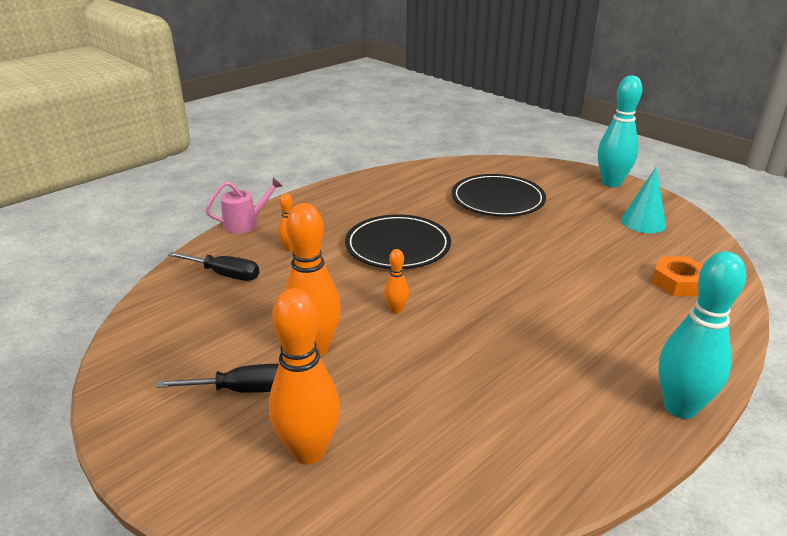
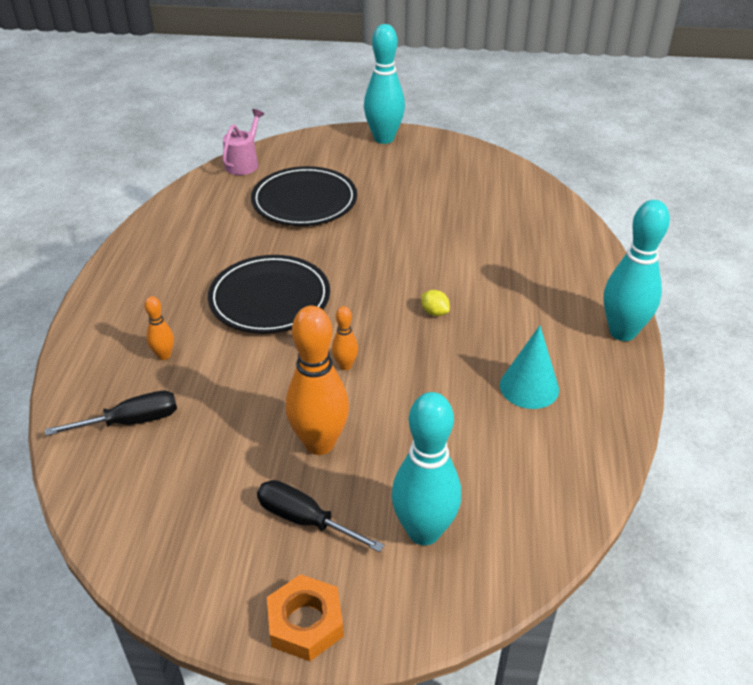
camera: 40 degrees left, 10 degrees up
black screwdriver [156,364,279,393] -> black screwdriver turned 105 degrees counterclockwise [257,480,384,552]
pink watering can [206,178,282,234] -> pink watering can moved to [222,109,264,175]
orange bowling pin [269,288,340,464] -> turquoise bowling pin [391,392,461,545]
turquoise cone [621,167,666,233] -> turquoise cone moved to [500,325,559,409]
orange nut [652,256,703,296] -> orange nut moved to [267,574,344,661]
none -> yellow lemon [421,290,450,316]

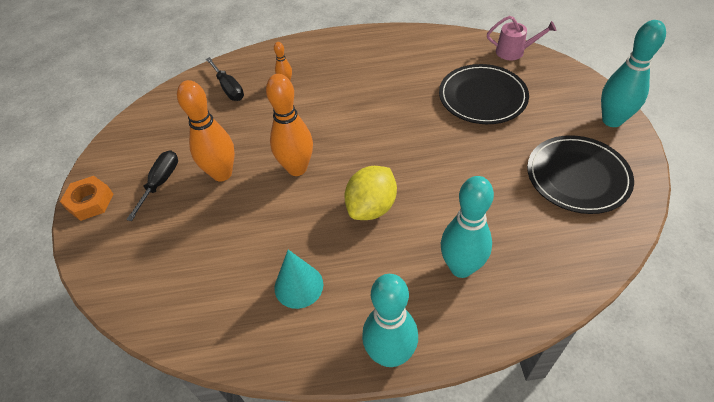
camera: 80 degrees right, 10 degrees up
black plate [208,255,330,334] -> black plate moved to [527,135,634,214]
orange bowling pin [332,306,358,370] -> orange bowling pin [266,74,313,176], size x2.11
turquoise bowling pin [391,392,461,545] -> turquoise bowling pin moved to [441,176,494,278]
yellow lemon [421,290,450,316] -> yellow lemon [344,166,397,220], size x2.30

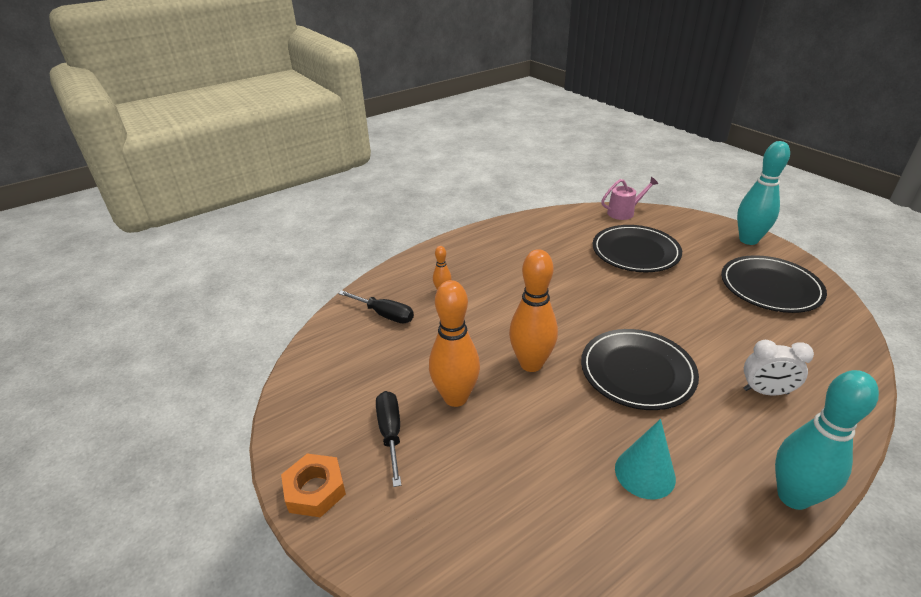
camera: 30 degrees left, 15 degrees down
yellow lemon [344,166,397,220] -> black plate [581,329,699,410]
turquoise bowling pin [441,176,494,278] -> white clock [744,340,814,395]

